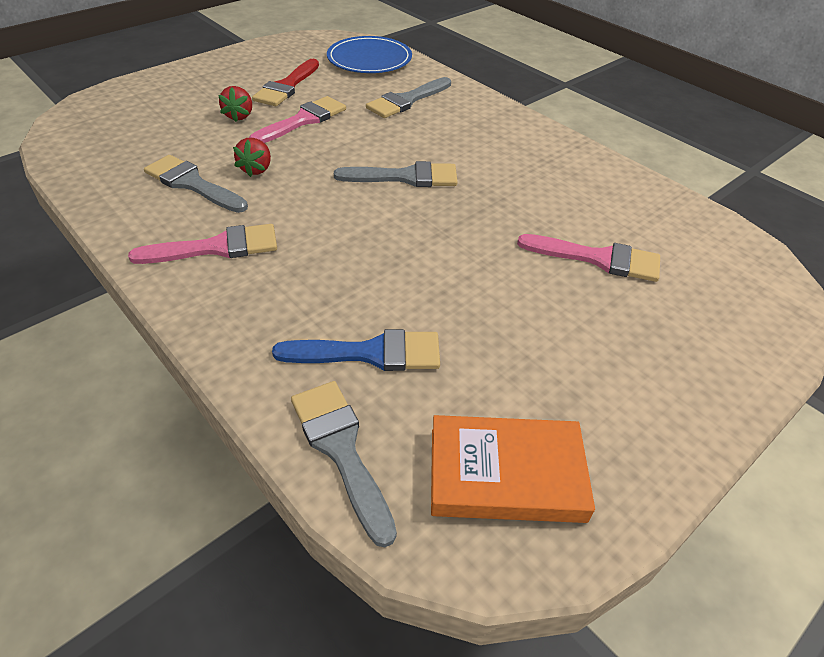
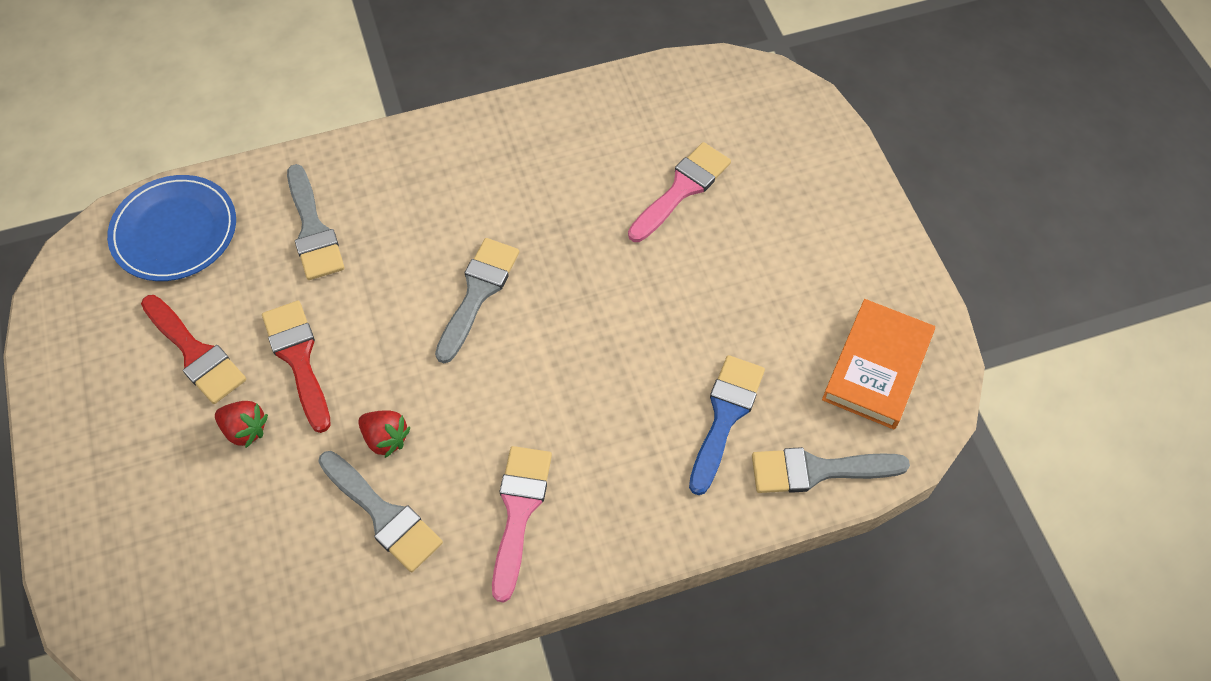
camera: 65 degrees left, 15 degrees up
grey brush [144,155,248,213] -> grey brush turned 105 degrees counterclockwise [318,451,443,572]
pink brush [249,96,346,143] -> red brush [262,301,331,433]

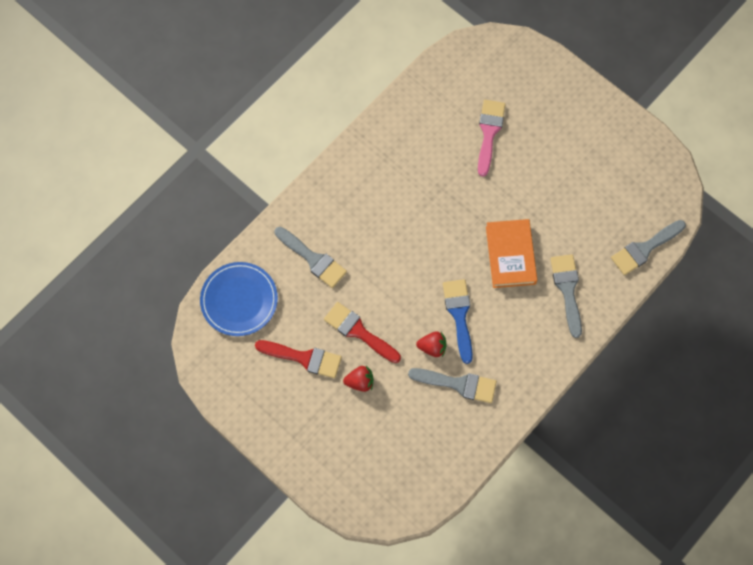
camera: 30 degrees left, 10 degrees up
grey brush [435,238,519,363] -> grey brush moved to [550,254,582,338]
pink brush [492,446,552,602] -> none
blue brush [689,355,765,495] -> blue brush moved to [443,279,473,364]
orange book [822,299,935,429] -> orange book moved to [486,219,537,288]

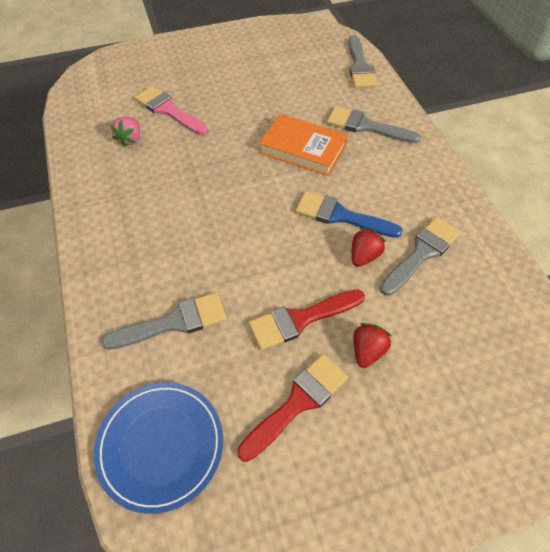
camera: 60 degrees left, 15 degrees down
none -> pink strawberry [110,117,140,147]

